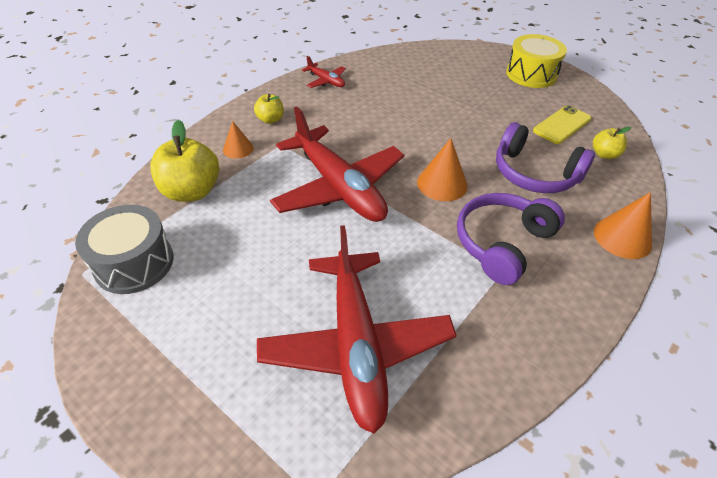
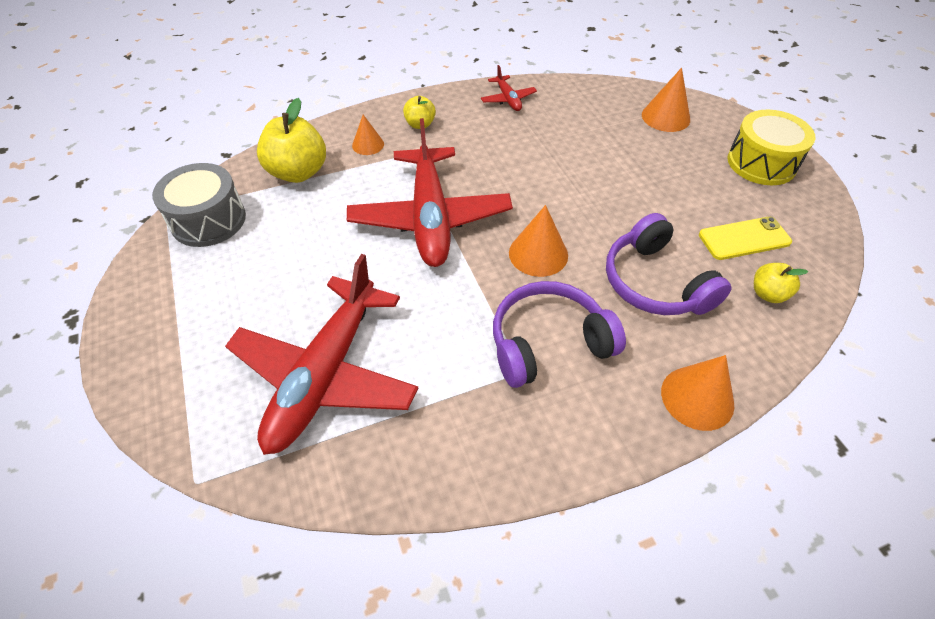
camera: 30 degrees right, 5 degrees up
none -> orange cone [642,68,690,132]

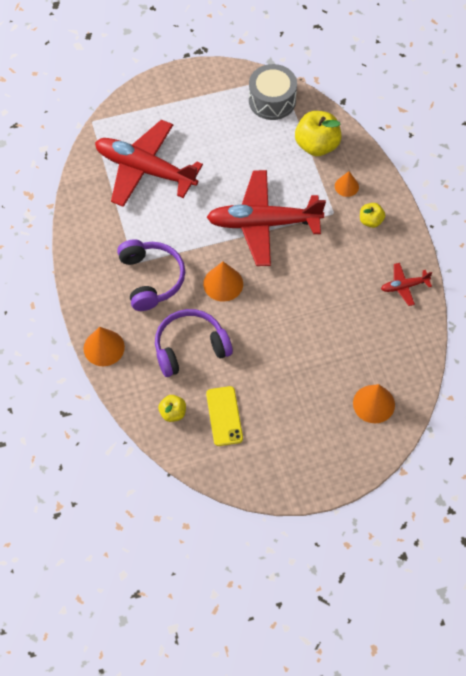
camera: 95 degrees right, 10 degrees up
yellow drum [727,110,816,185] -> none

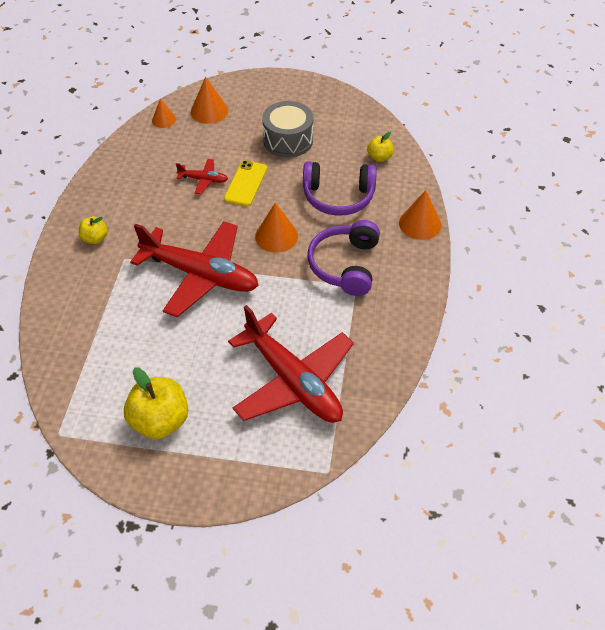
camera: 155 degrees left, 10 degrees down
yellow phone [206,386,243,446] -> yellow phone moved to [224,161,267,206]
grey drum [249,64,297,120] -> grey drum moved to [262,101,313,158]
yellow apple [295,111,342,156] -> yellow apple moved to [124,367,188,439]
orange cone [335,171,359,197] -> orange cone moved to [152,98,176,128]
red plane [381,263,432,306] -> red plane moved to [176,159,228,194]

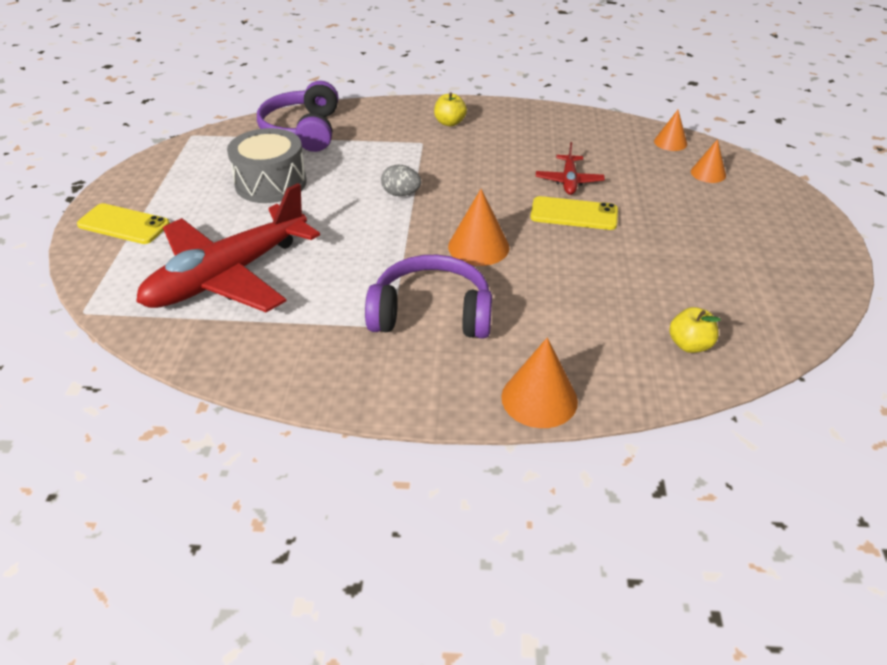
camera: 85 degrees right, 10 degrees down
yellow apple [124,367,188,439] -> none
red plane [130,221,259,317] -> grey egg [381,165,422,196]
orange cone [191,77,228,124] -> orange cone [691,139,726,183], size x0.64
grey drum [262,101,313,158] -> grey drum moved to [227,128,306,203]
purple headphones [303,161,377,216] -> purple headphones moved to [257,81,338,152]
none -> yellow phone [77,203,170,244]

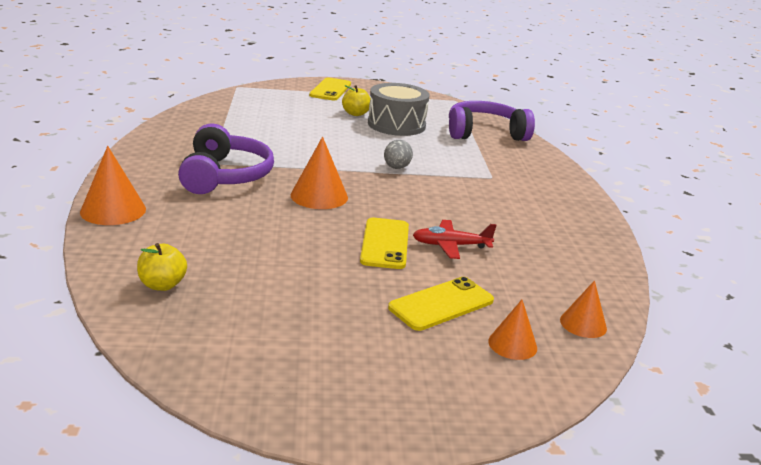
camera: 80 degrees right, 15 degrees down
red plane [136,183,320,312] -> none
yellow apple [434,92,467,126] -> yellow apple moved to [342,85,371,116]
none -> yellow phone [388,277,494,331]

